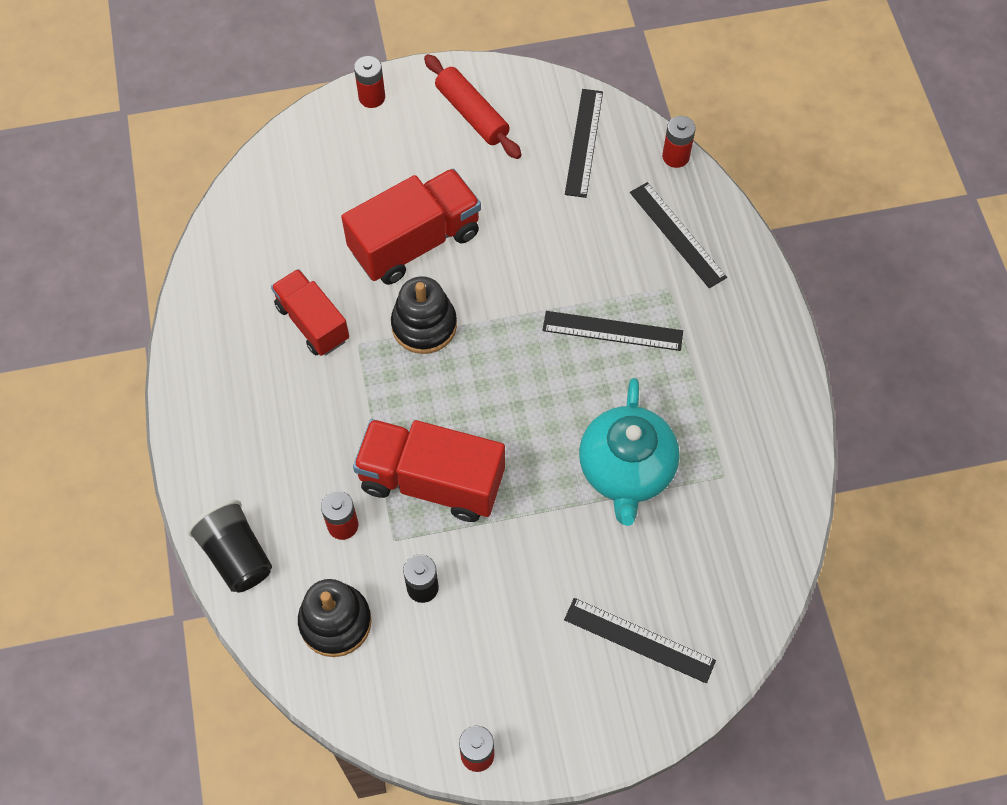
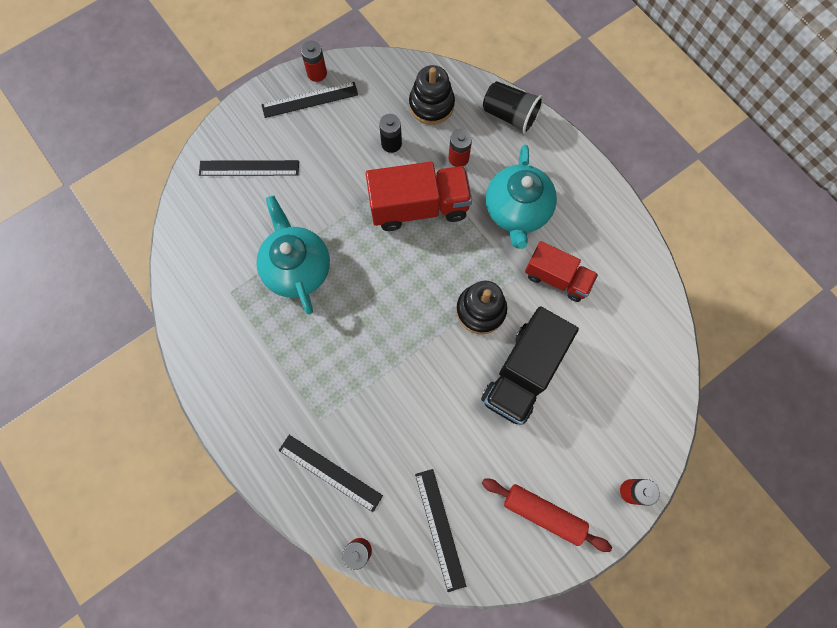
camera: 155 degrees right, 10 degrees up
red truck [341,168,481,285] -> black truck [481,306,579,425]
black ruler [542,311,683,351] -> black ruler moved to [261,82,358,118]
none -> turquoise teapot [486,145,557,249]

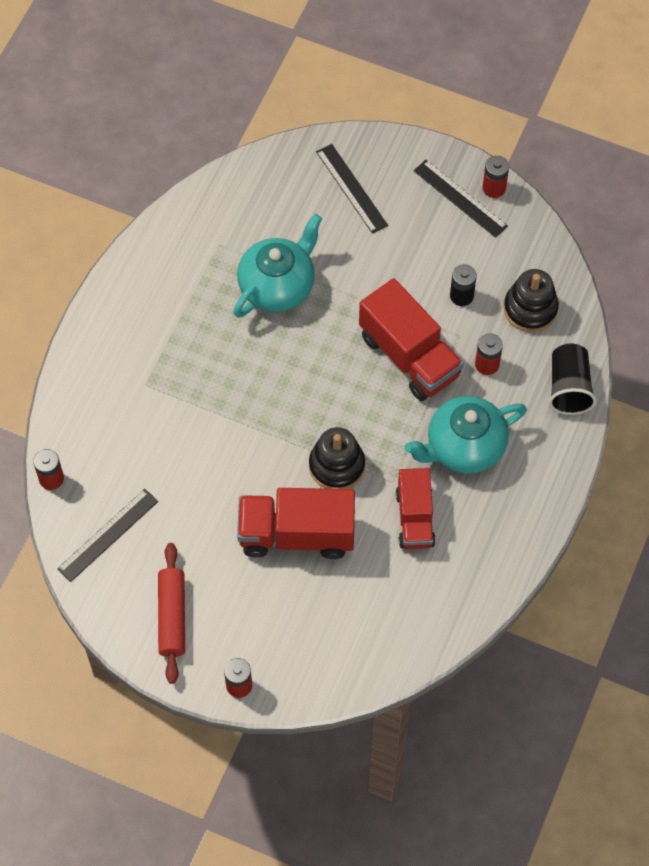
camera: 60 degrees right, 10 degrees down
black ruler [279,435,383,512] -> none
black truck [481,306,579,425] -> red truck [237,488,355,559]

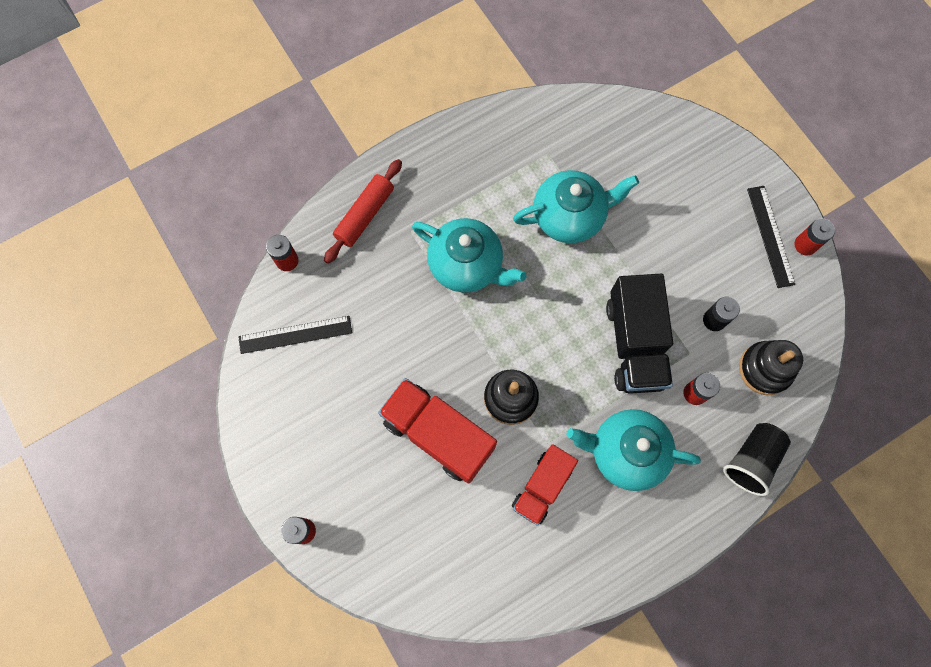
camera: 35 degrees right, 10 degrees up
red rolling pin [158,543,185,684] -> red rolling pin moved to [324,159,402,264]
black ruler [316,144,388,234] -> none
red truck [359,278,463,401] -> black truck [606,274,673,394]
none -> turquoise teapot [412,218,527,293]

